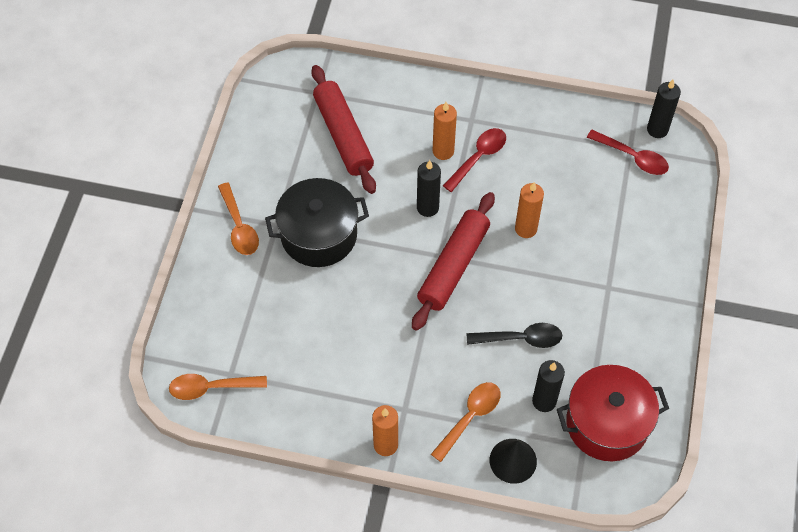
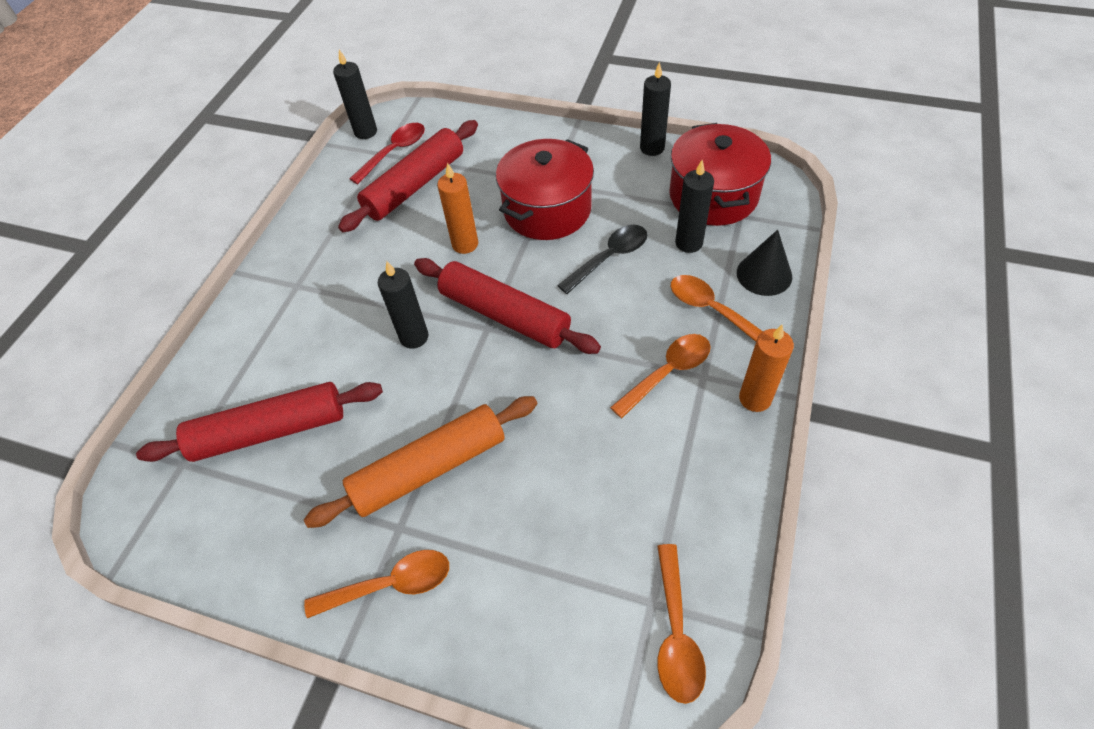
camera: 80 degrees left, 5 degrees down
black pot [265,178,369,267] -> orange rolling pin [304,396,537,528]
orange candle [433,102,457,160] -> none
red spoon [443,128,506,192] -> none
black spoon [467,323,562,348] -> black spoon turned 45 degrees clockwise [558,225,648,294]
none -> red rolling pin [338,120,478,232]
none -> red pot [496,139,594,240]
none -> orange spoon [610,334,711,418]
none -> black candle [640,62,671,156]

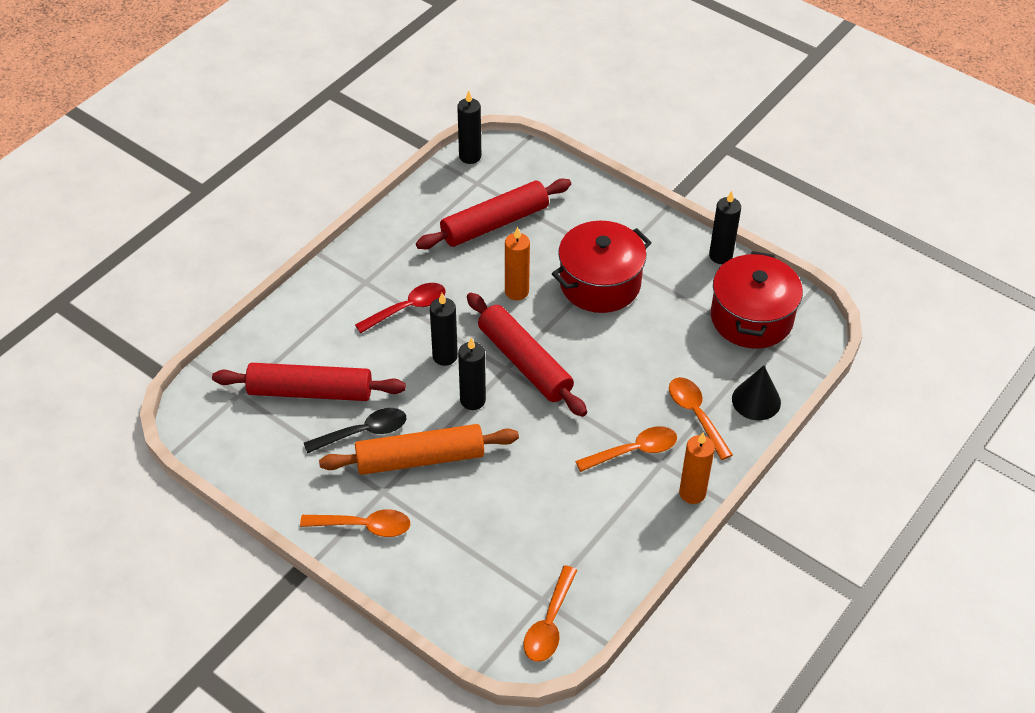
camera: 15 degrees right, 5 degrees down
red spoon [350,123,425,184] -> red spoon moved to [355,283,446,333]
black spoon [558,225,648,294] -> black spoon moved to [304,408,407,453]
black candle [675,160,714,253] -> black candle moved to [458,337,486,410]

